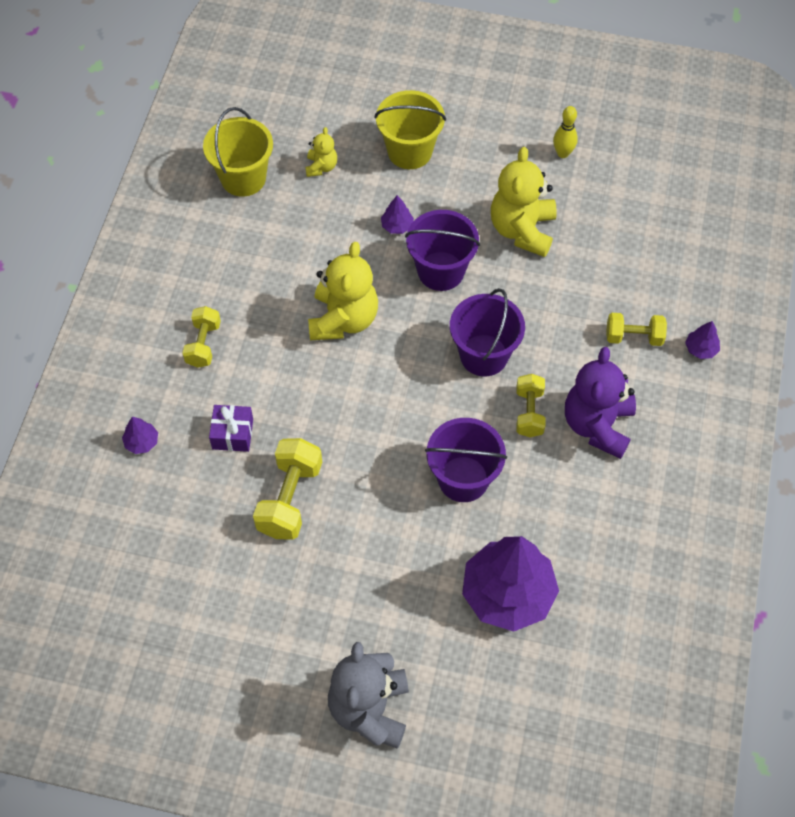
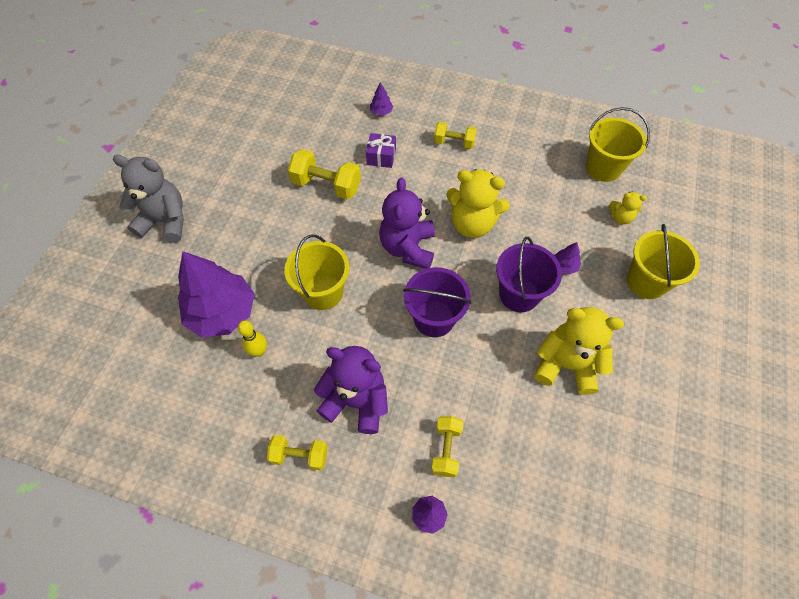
camera: 95 degrees right, 0 degrees up
purple bucket [425,418,507,502] -> yellow bucket [284,235,350,310]
yellow dumbbell [517,374,545,437] -> yellow dumbbell moved to [267,435,328,471]
yellow bowling pin [553,106,578,158] -> yellow bowling pin moved to [238,320,267,357]
none -> purple teddy bear [379,178,435,269]

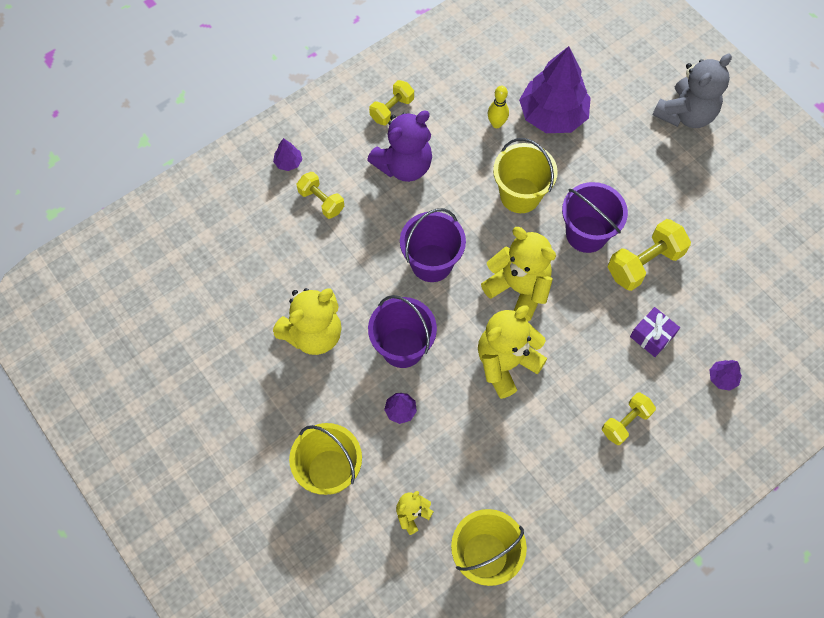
camera: 125 degrees right, 5 degrees up
purple teddy bear [379,178,435,269] -> yellow teddy bear [481,227,556,321]
none -> purple bucket [562,182,628,253]

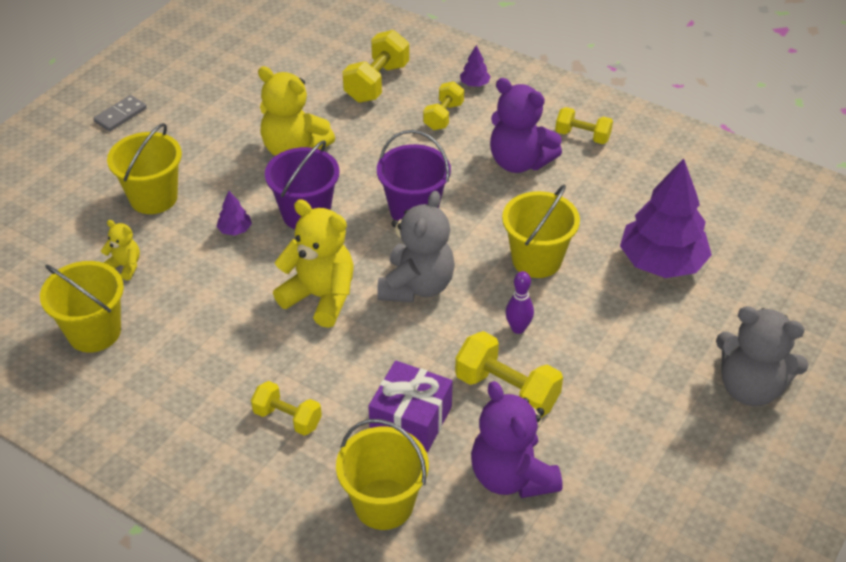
camera: 70 degrees right, 20 degrees down
yellow teddy bear [481,227,556,321] -> grey teddy bear [377,191,455,302]
yellow bowling pin [488,86,509,128] -> none
purple bucket [562,182,628,253] -> purple bowling pin [505,271,534,334]
purple gift [630,307,680,357] -> purple gift [368,360,453,453], size x1.51
purple tree [710,360,742,391] -> yellow bucket [336,419,429,530]
none -> grey domino [94,95,147,132]
none -> yellow dumbbell [342,30,409,103]
none -> purple teddy bear [471,381,562,498]

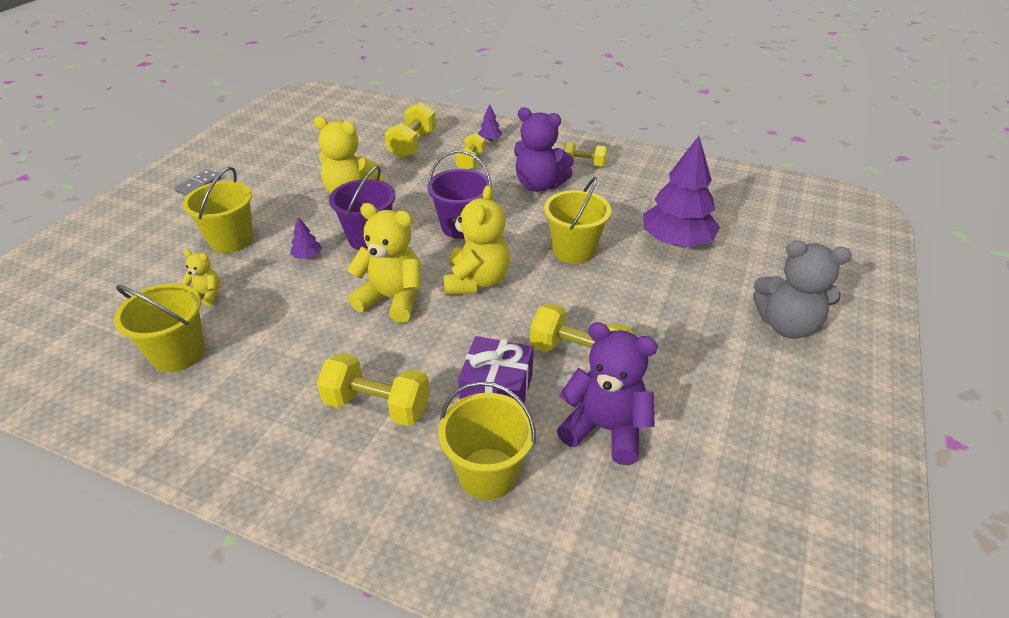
camera: 10 degrees left, 5 degrees down
yellow dumbbell [251,381,322,436] -> yellow dumbbell [317,352,430,426], size x1.56
grey teddy bear [377,191,455,302] -> yellow teddy bear [443,185,510,295]
purple teddy bear [471,381,562,498] -> purple teddy bear turned 150 degrees clockwise [557,322,658,465]
purple bowling pin [505,271,534,334] -> none

